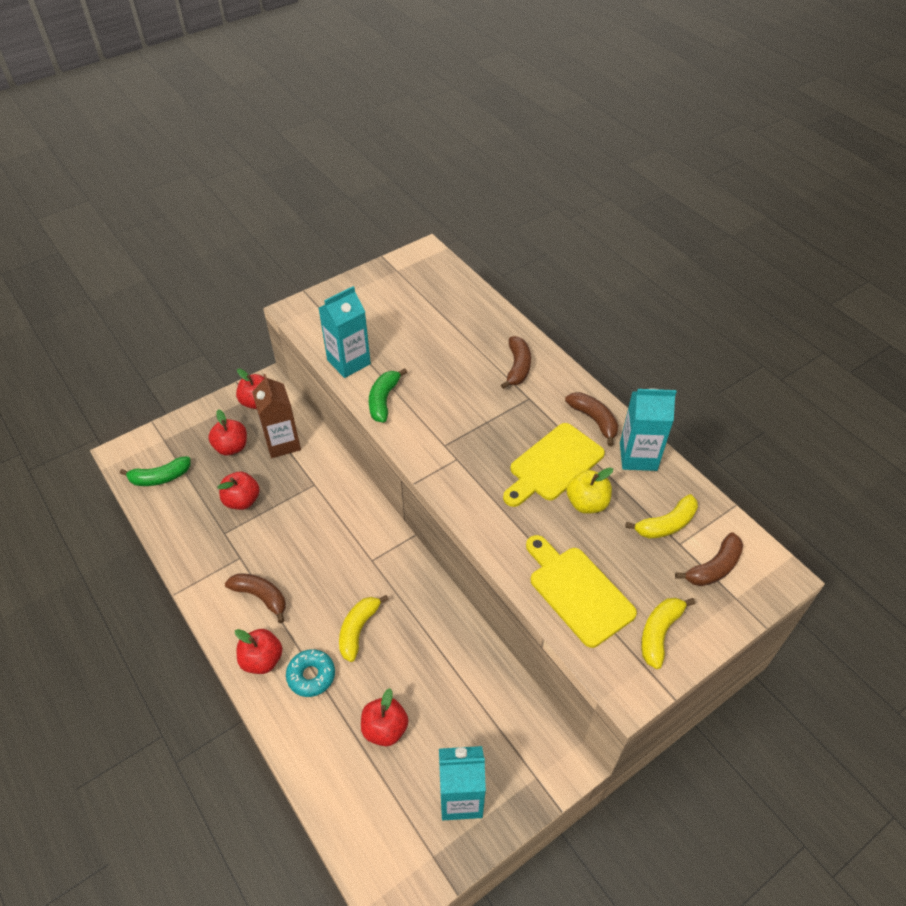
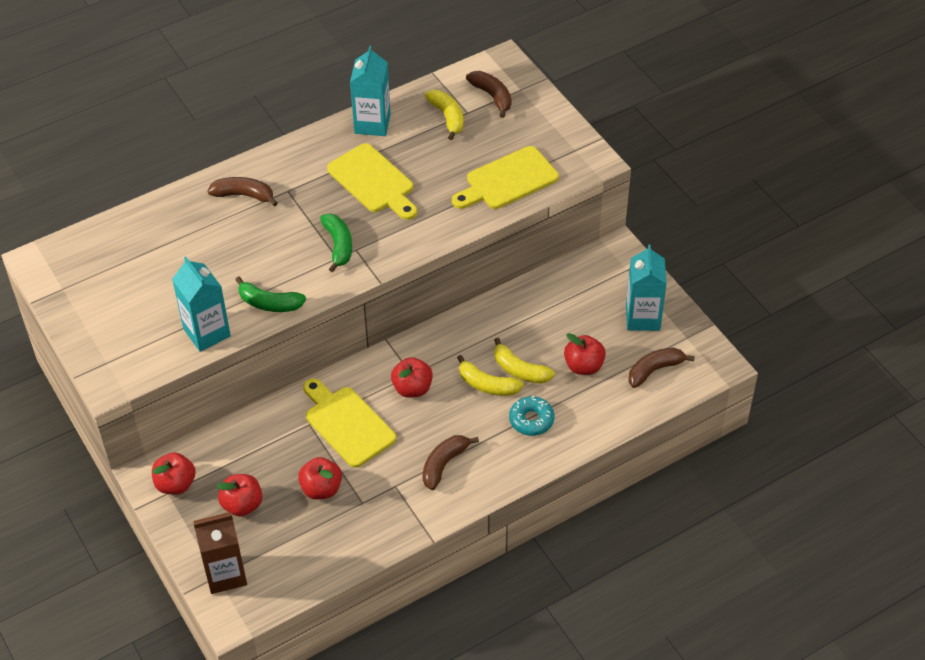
camera: 85 degrees left, 0 degrees up
green banana [120,456,190,486] -> green banana moved to [320,214,352,272]
red apple [235,629,282,674] -> red apple moved to [391,357,433,398]
brown carton [252,374,301,458] -> brown carton moved to [193,512,247,594]
brown banana [565,392,619,446] -> brown banana moved to [629,348,695,388]
yellow apple [567,467,613,514] -> none
yellow banana [641,598,695,669] -> yellow banana moved to [494,338,555,384]
none -> yellow cutting board [303,378,396,468]

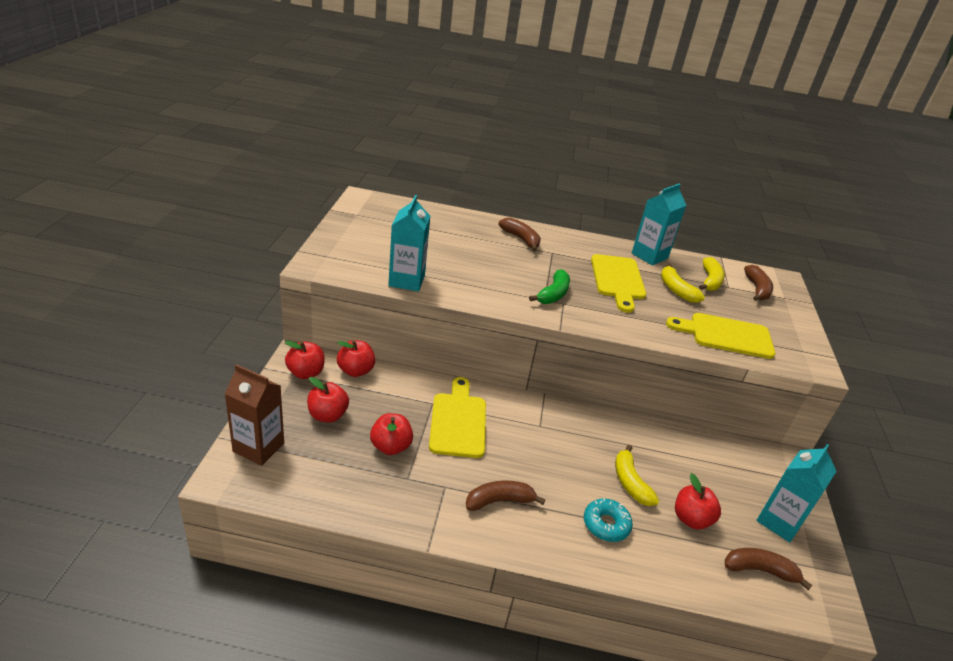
camera: 35 degrees right, 15 degrees down
green banana [235,277,306,312] -> none
red apple [391,357,433,398] -> red apple moved to [337,340,375,377]
yellow banana [457,355,524,396] -> yellow banana moved to [661,264,705,303]

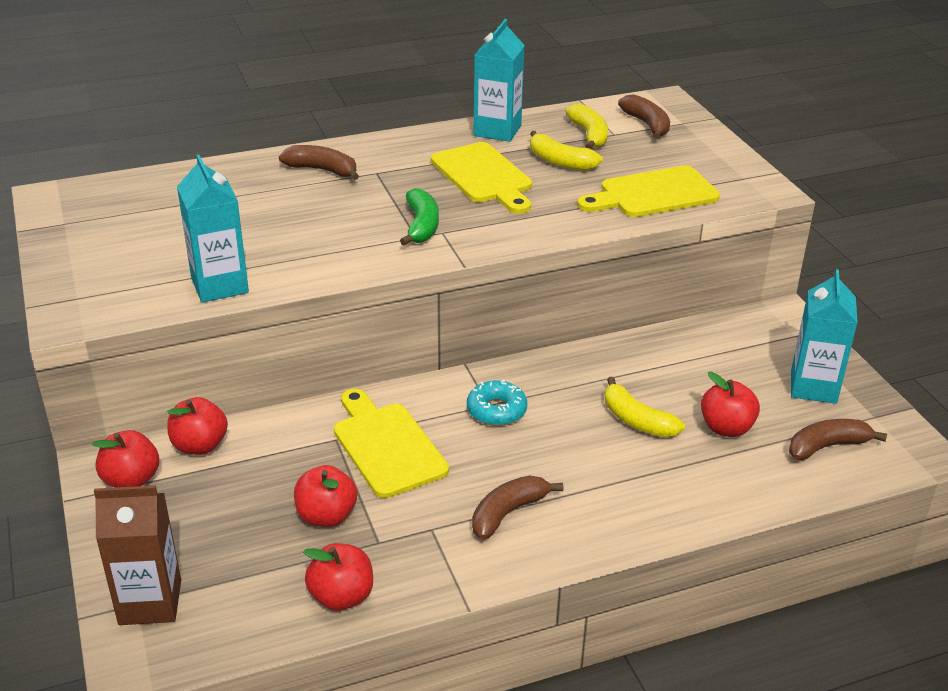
camera: 25 degrees left, 0 degrees up
red apple [307,377,349,422] -> red apple moved to [303,543,373,611]
turquoise donut [584,498,633,542] -> turquoise donut moved to [467,380,527,426]

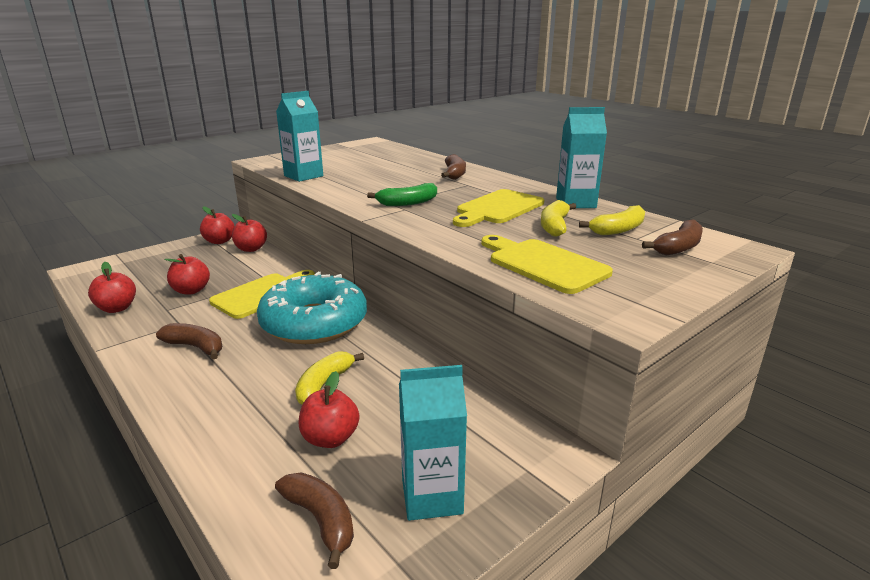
camera: 70 degrees right, 10 degrees down
brown carton [94,485,181,625] -> none
turquoise donut [467,380,527,426] -> turquoise donut [257,272,367,344], size x2.27

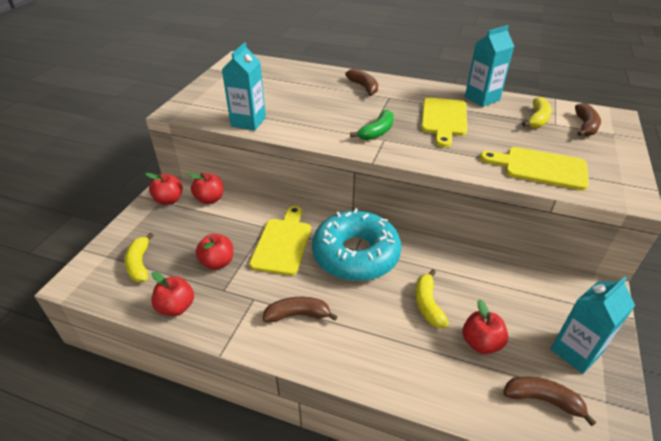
camera: 30 degrees left, 15 degrees up
yellow banana [541,200,576,236] -> yellow banana moved to [124,232,154,282]

